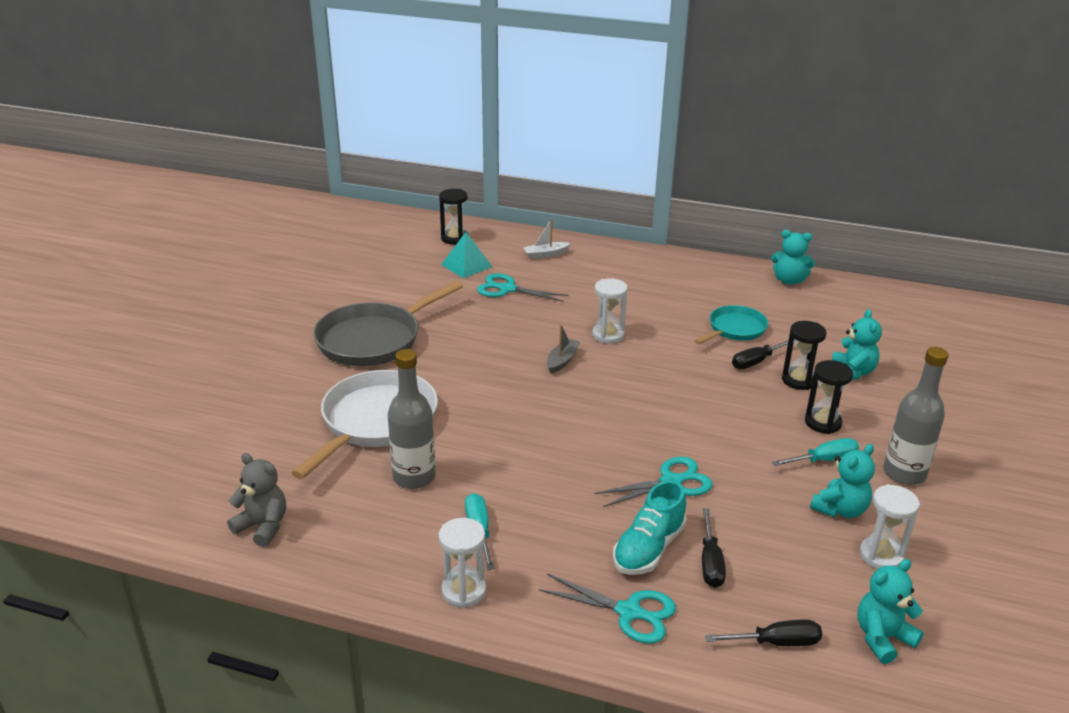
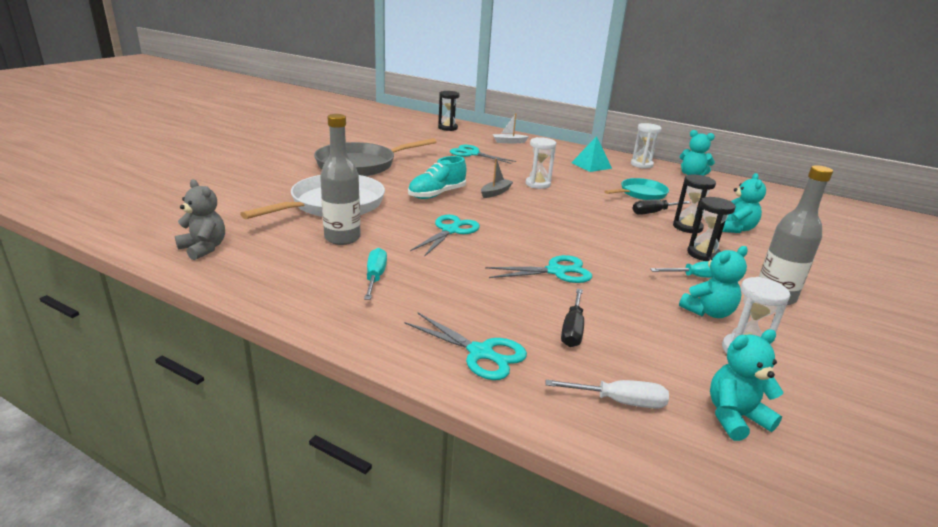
camera: 10 degrees right, 5 degrees down
white hourglass [439,518,486,608] -> white hourglass moved to [631,123,662,169]
turquoise pyramid [441,232,492,278] -> turquoise pyramid moved to [571,136,612,172]
turquoise shoe [613,480,687,575] -> turquoise shoe moved to [408,156,467,199]
black screwdriver [705,619,822,646] -> white screwdriver [546,380,669,409]
none -> turquoise scissors [410,215,480,257]

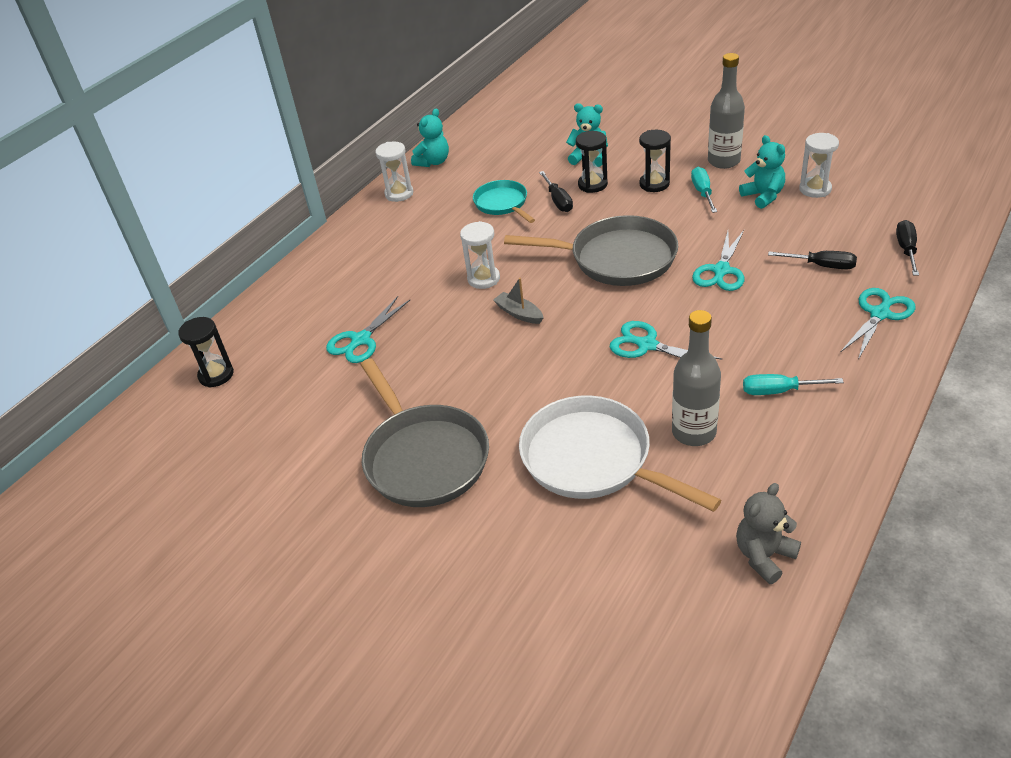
camera: 80 degrees left, 15 degrees up
turquoise shoe [408,156,467,199] -> none
turquoise scissors [485,255,592,283] -> turquoise scissors turned 150 degrees counterclockwise [692,230,744,291]
white boat [493,113,529,144] -> none
white screwdriver [546,380,669,409] -> black screwdriver [896,220,919,275]
turquoise pyramid [571,136,612,172] -> none
turquoise teddy bear [710,329,784,441] -> none
none -> grey pan [504,215,678,286]

